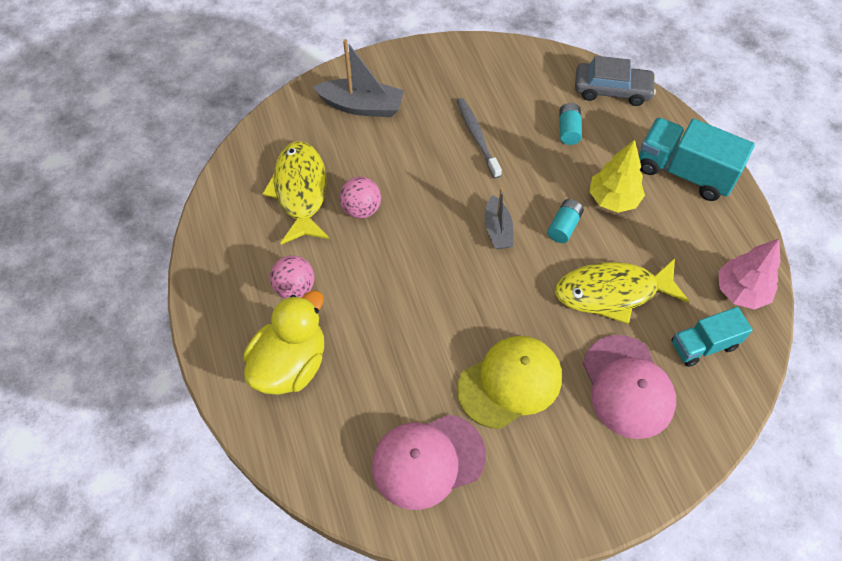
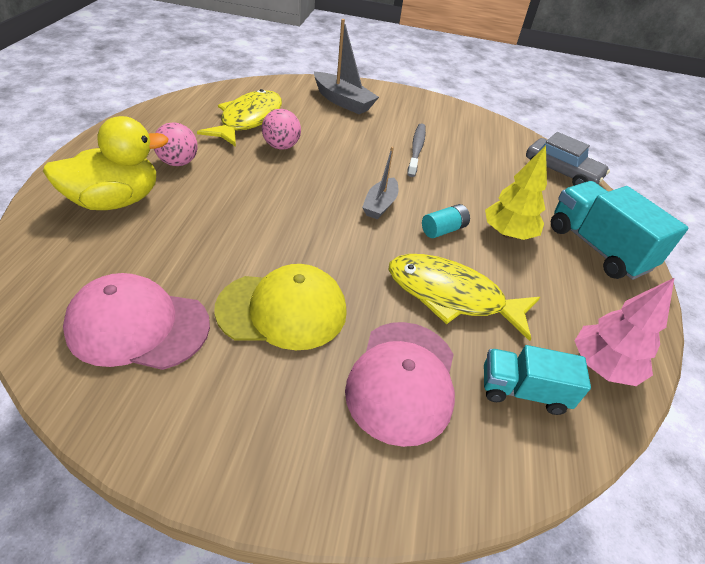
camera: 25 degrees right, 15 degrees down
turquoise battery [559,103,582,145] -> none

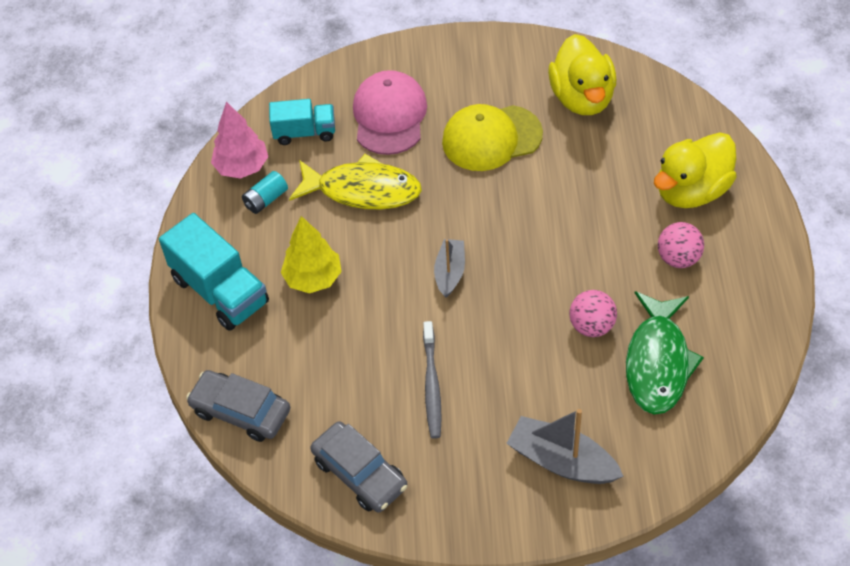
camera: 175 degrees right, 10 degrees up
pink cap [63,273,210,370] -> yellow duck [548,34,616,115]
yellow fish [197,89,282,147] -> green fish [626,291,704,415]
turquoise battery [422,204,470,238] -> turquoise battery moved to [242,171,288,214]
none -> grey car [310,421,408,512]

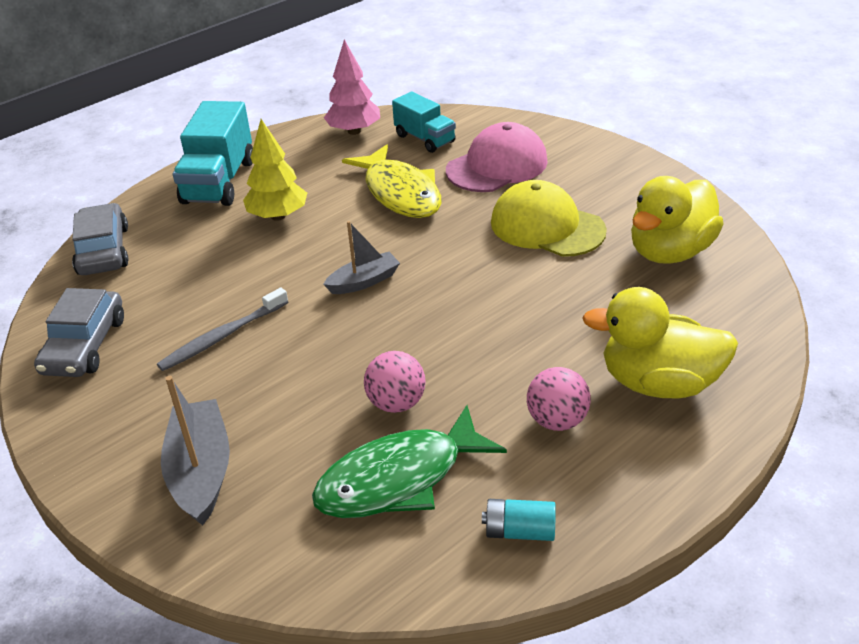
camera: 50 degrees right, 15 degrees down
turquoise battery [242,171,288,214] -> turquoise battery moved to [482,499,556,541]

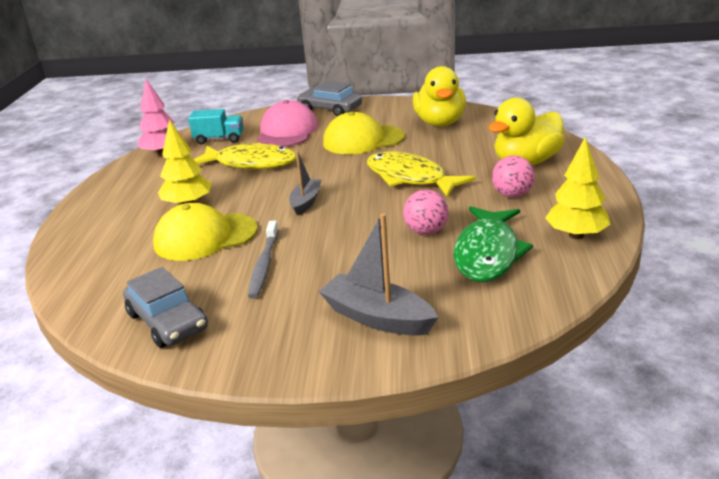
camera: 45 degrees left, 10 degrees down
grey car [72,203,129,275] -> grey car moved to [297,81,362,116]
turquoise truck [173,101,253,206] -> none
turquoise battery [482,499,556,541] -> yellow tree [545,136,611,239]
none -> yellow cap [153,203,258,261]
none -> yellow fish [367,151,475,197]

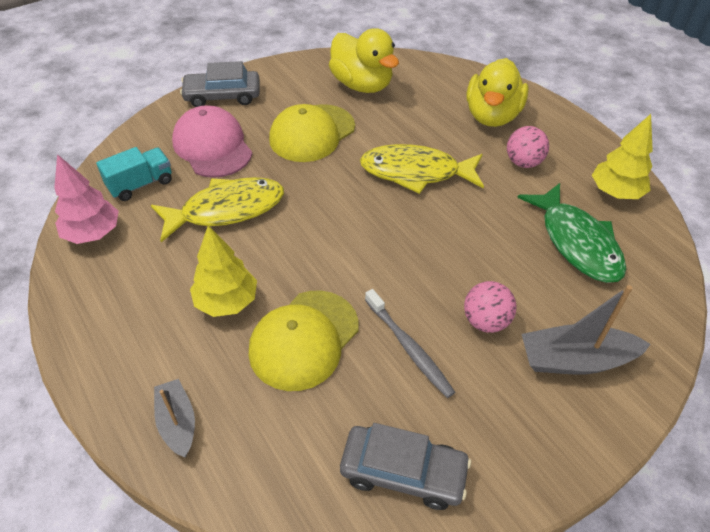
camera: 40 degrees left, 20 degrees up
grey boat [289,151,322,215] -> grey boat moved to [154,379,195,458]
pink ball [403,190,449,235] -> pink ball moved to [464,281,516,333]

